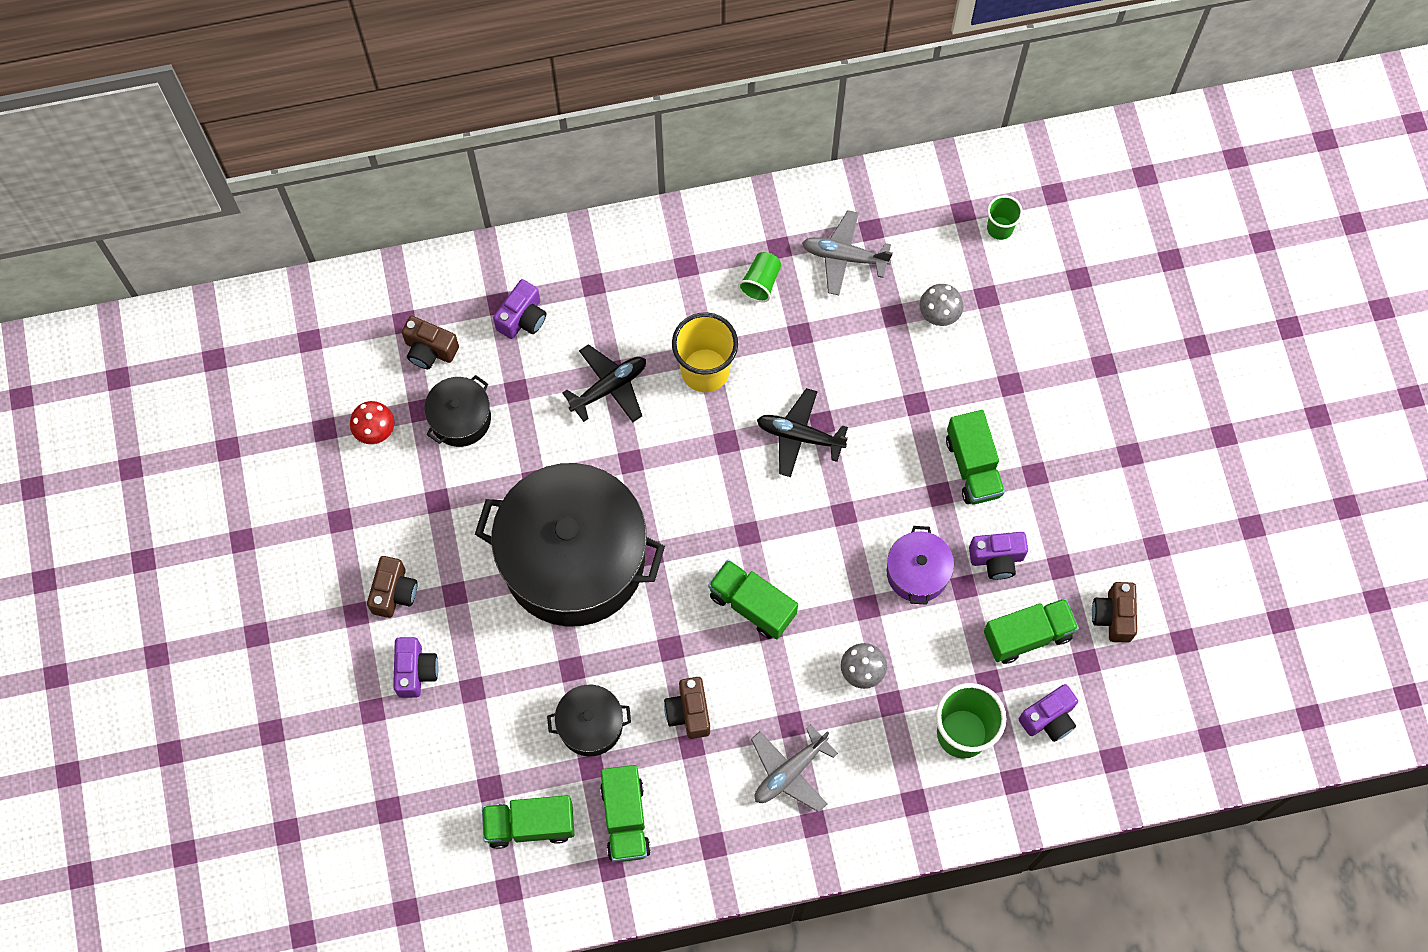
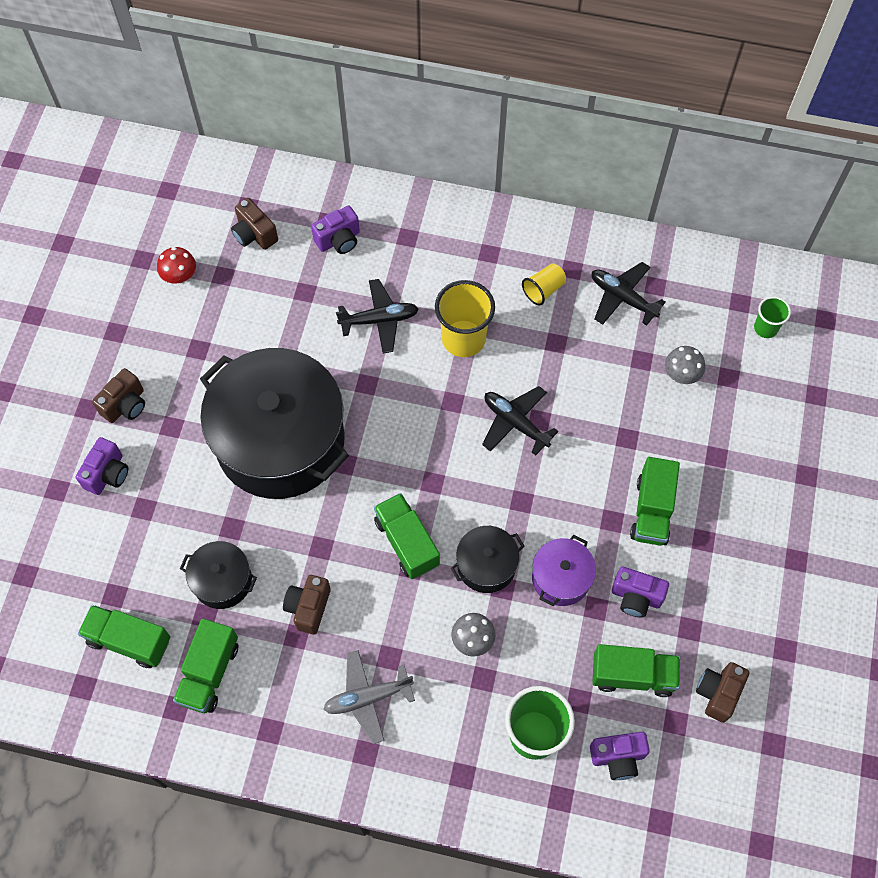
camera: 25 degrees right, 5 degrees down
black pot [424,375,491,447] -> black pot moved to [451,526,524,593]
green cup [738,252,781,302] -> yellow cup [522,263,566,305]
grey plane [802,210,893,295] -> black plane [592,262,666,326]

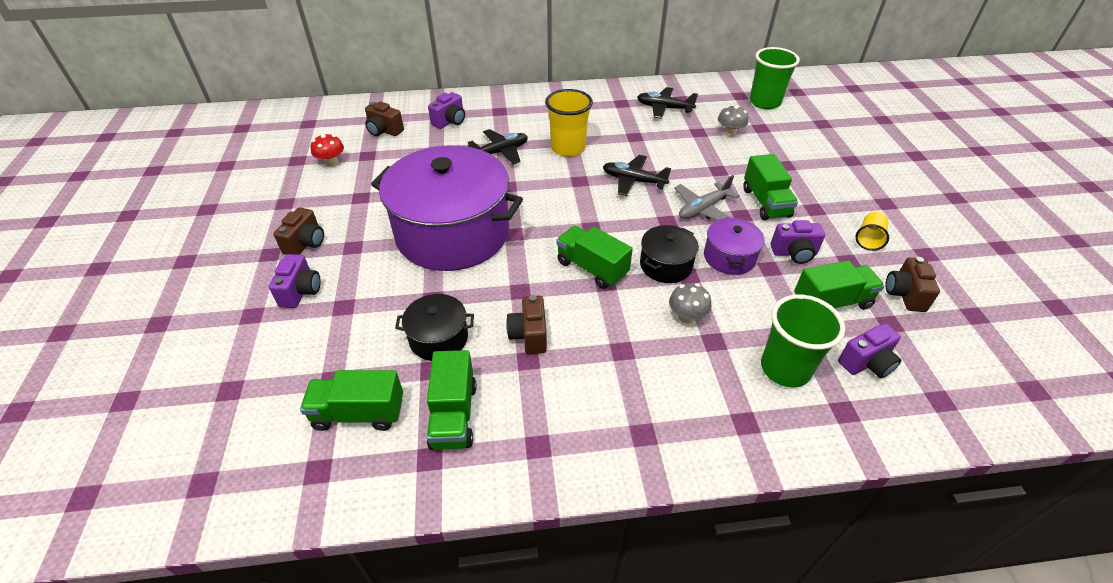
camera: 20 degrees left, 20 degrees down
black pot [200,348,349,499] -> purple pot [371,145,523,271]
grey plane [323,650,415,744] -> grey plane moved to [674,175,739,220]
yellow cup [522,263,566,305] -> yellow cup moved to [855,212,889,251]
green cup [754,296,791,338] -> green cup [750,47,800,110], size x1.81

